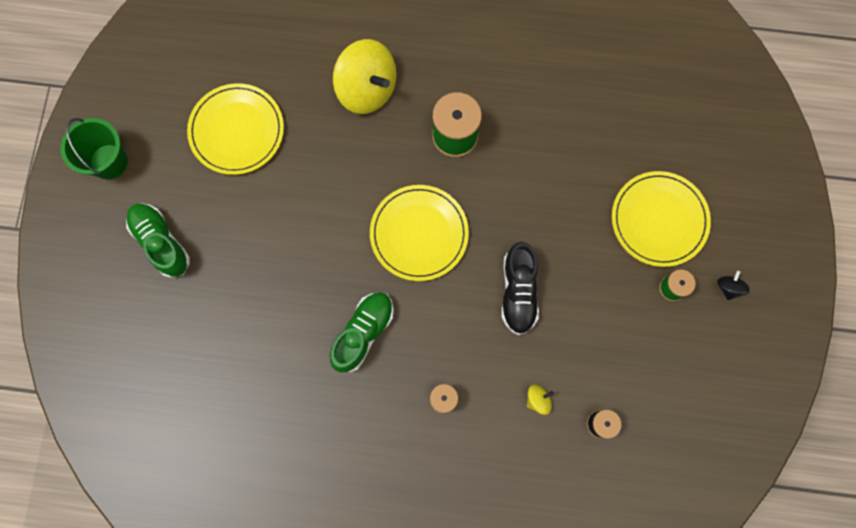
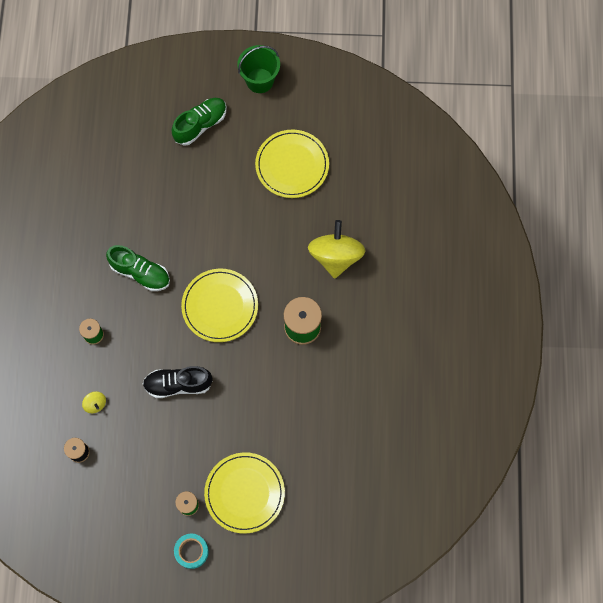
camera: 85 degrees right, 5 degrees down
yellow spinning top [333,39,397,114] -> yellow spinning top turned 150 degrees clockwise [308,220,366,279]
black spinning top [717,271,750,300] -> turquoise tape [174,533,209,569]

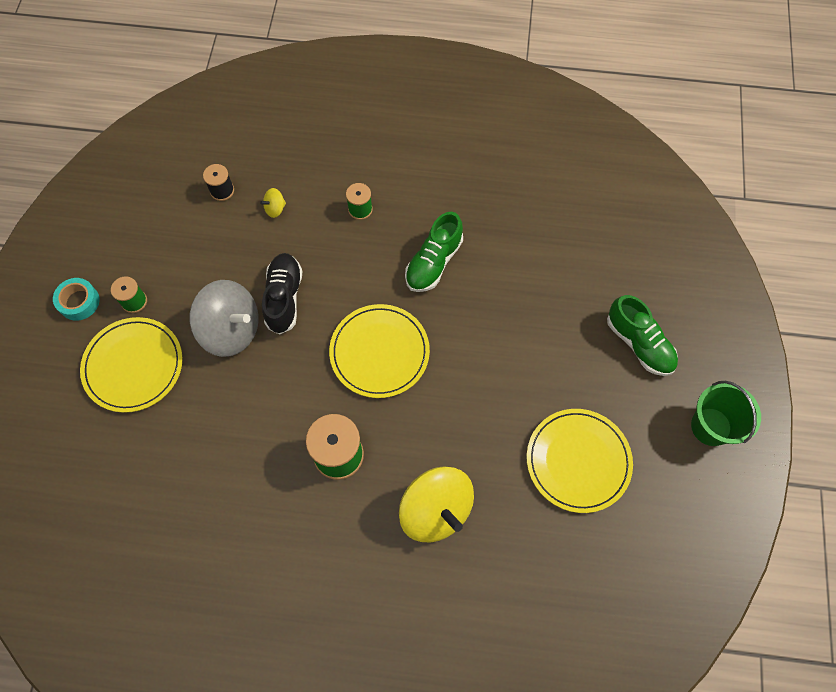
camera: 95 degrees right, 5 degrees down
yellow spinning top [308,220,366,279] -> yellow spinning top turned 45 degrees clockwise [399,466,474,542]
none -> grey spinning top [190,280,259,357]

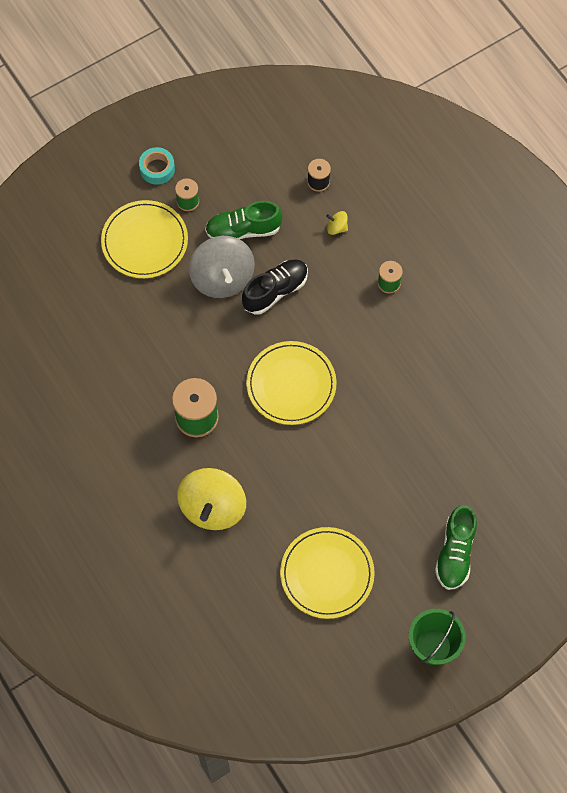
camera: 50 degrees right, 0 degrees up
green shoe [405,212,463,292] -> green shoe moved to [205,201,282,239]

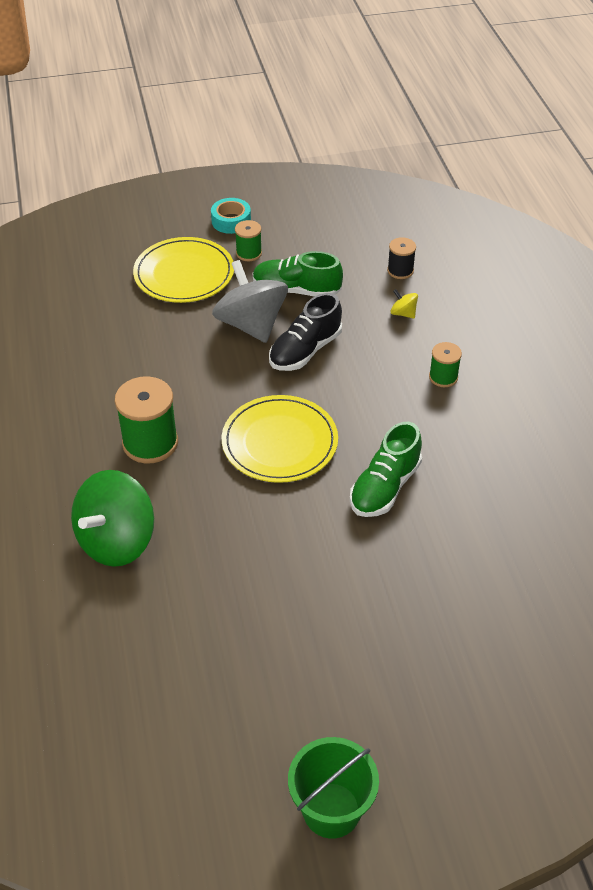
camera: 20 degrees right, 20 degrees down
yellow spinning top [177,468,246,530] -> green spinning top [71,470,154,567]
grey spinning top [189,236,255,298] -> grey spinning top turned 150 degrees clockwise [212,260,288,343]
black shoe [242,259,308,315] -> black shoe turned 150 degrees clockwise [269,293,342,371]
yellow plate [280,527,375,619] -> none
green shoe [435,505,477,590] -> green shoe moved to [350,422,422,517]

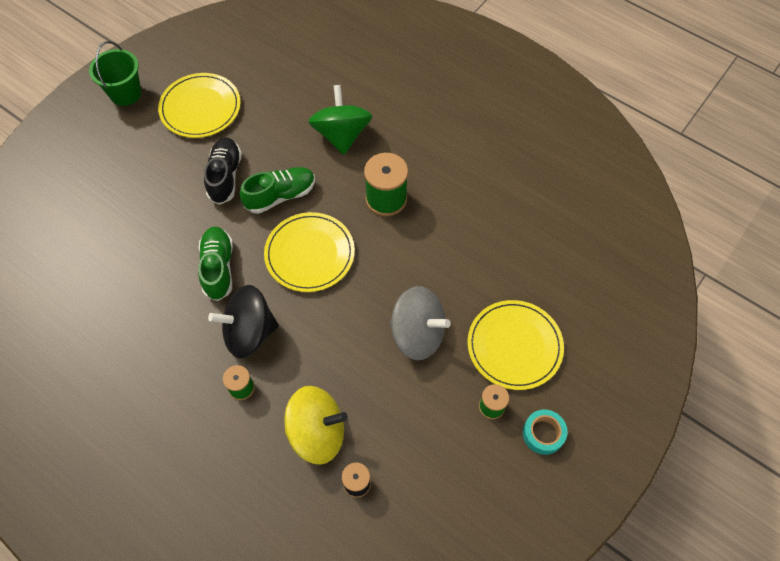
camera: 140 degrees right, 15 degrees up
green shoe [253,251,343,297] -> green shoe moved to [240,167,315,214]
black shoe [269,293,342,371] -> black shoe moved to [204,137,242,205]
yellow spinning top [390,289,418,319] -> yellow spinning top [284,386,348,465], size x2.41
none -> yellow plate [158,73,241,138]
none -> black spinning top [208,285,279,358]

